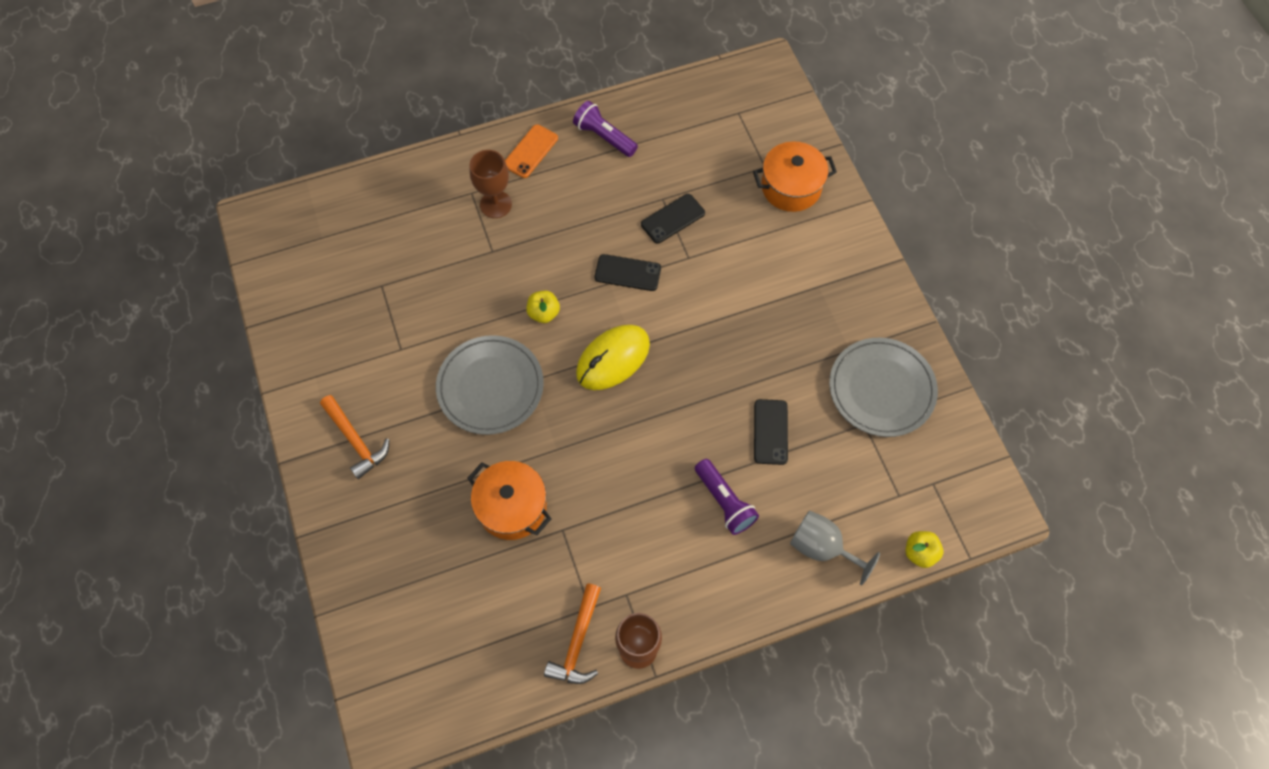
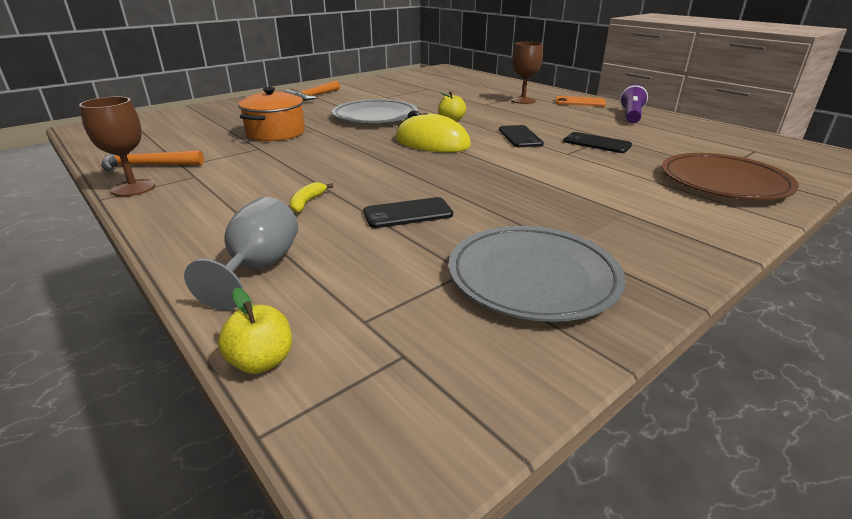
camera: 70 degrees right, 35 degrees down
purple flashlight [695,459,759,535] -> yellow banana [290,182,333,213]
orange pot [753,141,837,212] -> brown plate [662,153,799,200]

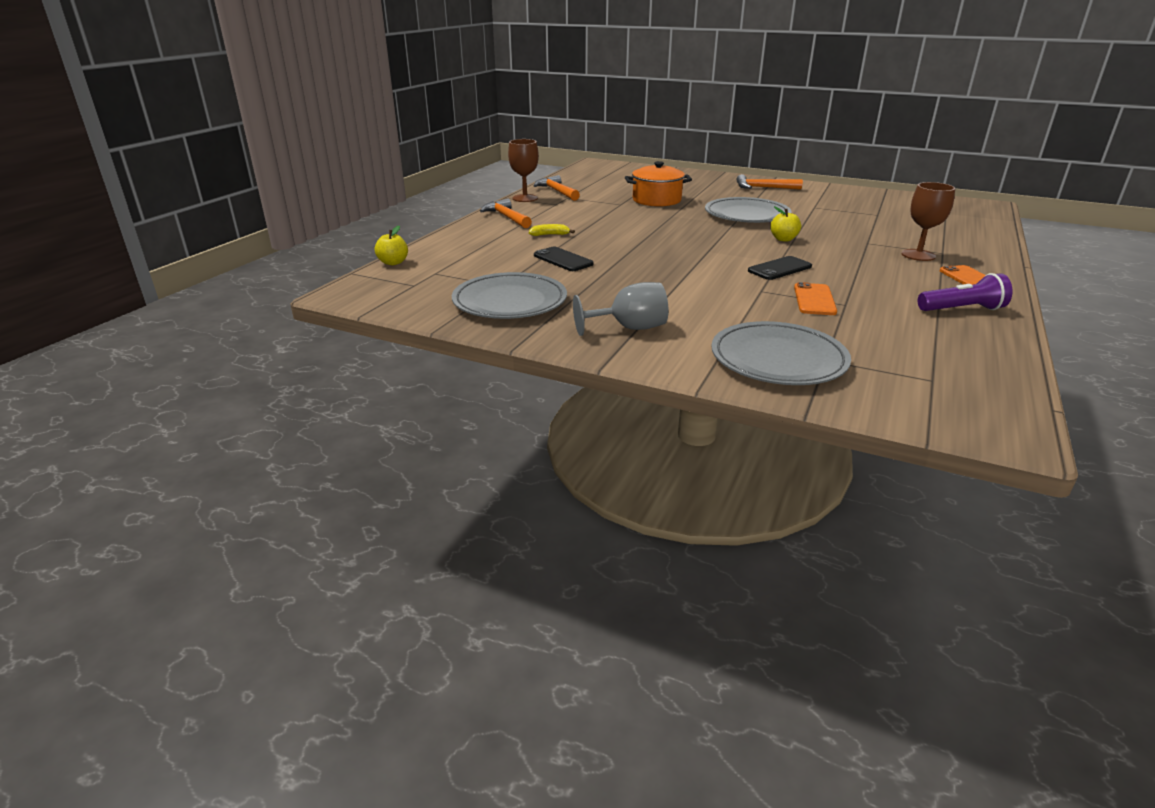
camera: 65 degrees right, 0 degrees up
grey goblet [184,197,298,310] -> grey goblet moved to [573,282,669,336]
yellow mouse [395,110,471,152] -> none
black phone [563,132,632,153] -> orange phone [794,282,837,315]
brown plate [662,153,799,200] -> grey plate [711,321,851,385]
none -> orange hammer [480,198,532,228]

